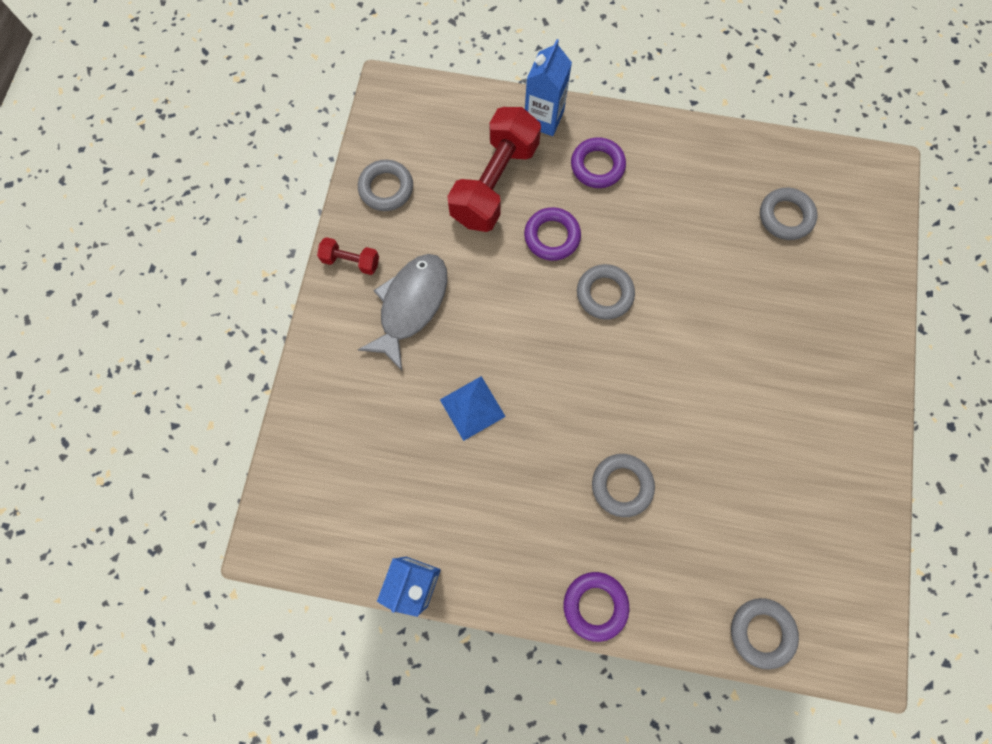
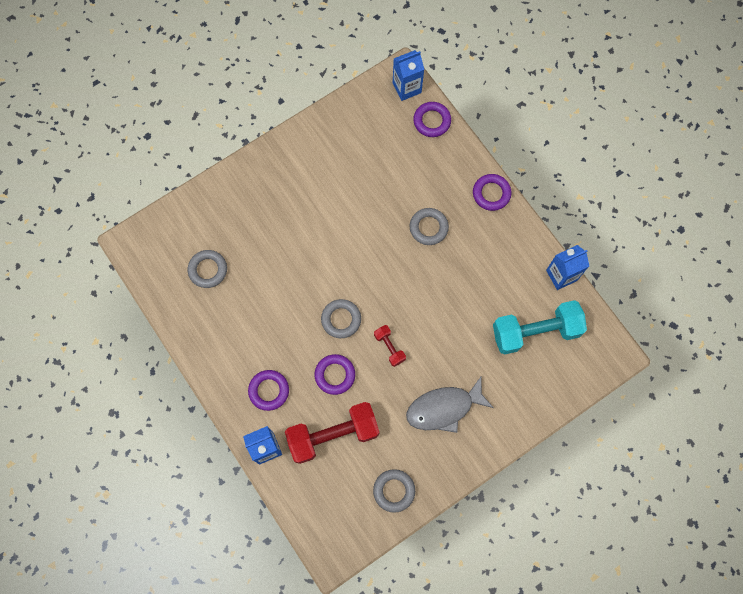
camera: 135 degrees left, 0 degrees up
red dumbbell [317,237,379,275] -> red dumbbell moved to [374,325,406,367]
blue pyramid [440,376,506,441] -> none
grey ring [731,598,799,670] -> purple ring [413,102,451,137]
none -> blue carton [393,50,425,101]
none -> turquoise dumbbell [493,300,587,355]

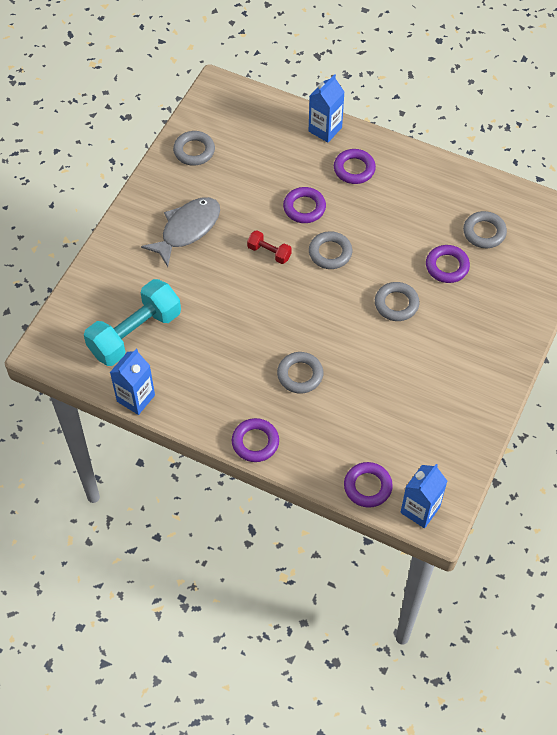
camera: 150 degrees right, 15 degrees down
red dumbbell [285,402,380,464] -> none
none -> grey ring [375,282,419,321]
none -> purple ring [426,245,470,283]

